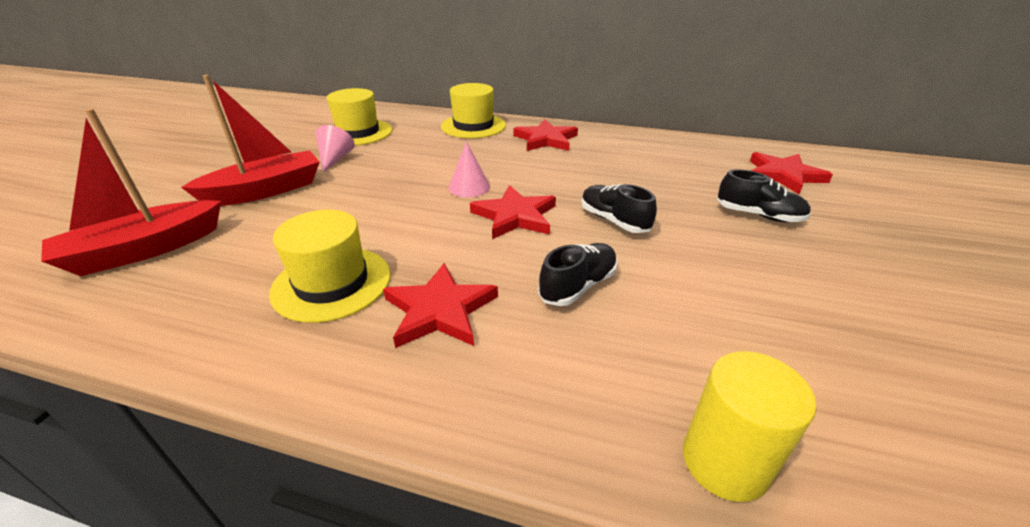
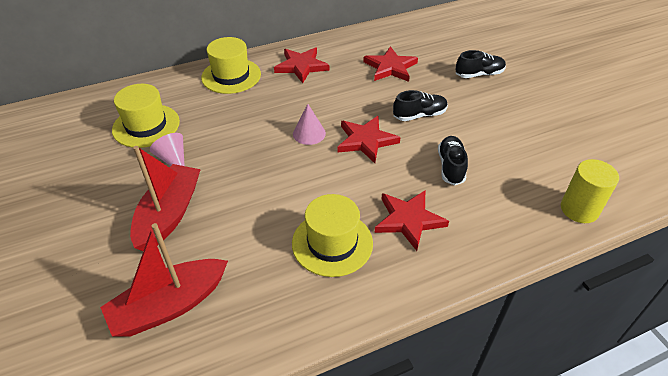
camera: 40 degrees left, 10 degrees up
red boat [41,109,221,276] -> red boat turned 45 degrees clockwise [100,223,228,337]
black shoe [581,184,657,233] -> black shoe turned 150 degrees clockwise [393,90,448,121]
red star [750,152,833,194] -> red star moved to [363,46,418,82]

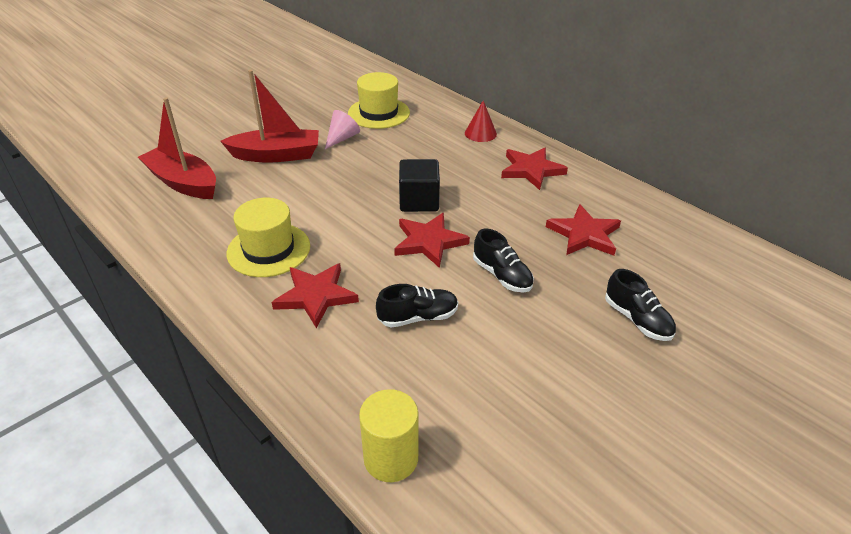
camera: 70 degrees right, 5 degrees down
yellow hat [201,37,261,94] -> red cone [465,101,497,142]
pink cone [293,104,326,145] -> black cube [399,159,440,212]

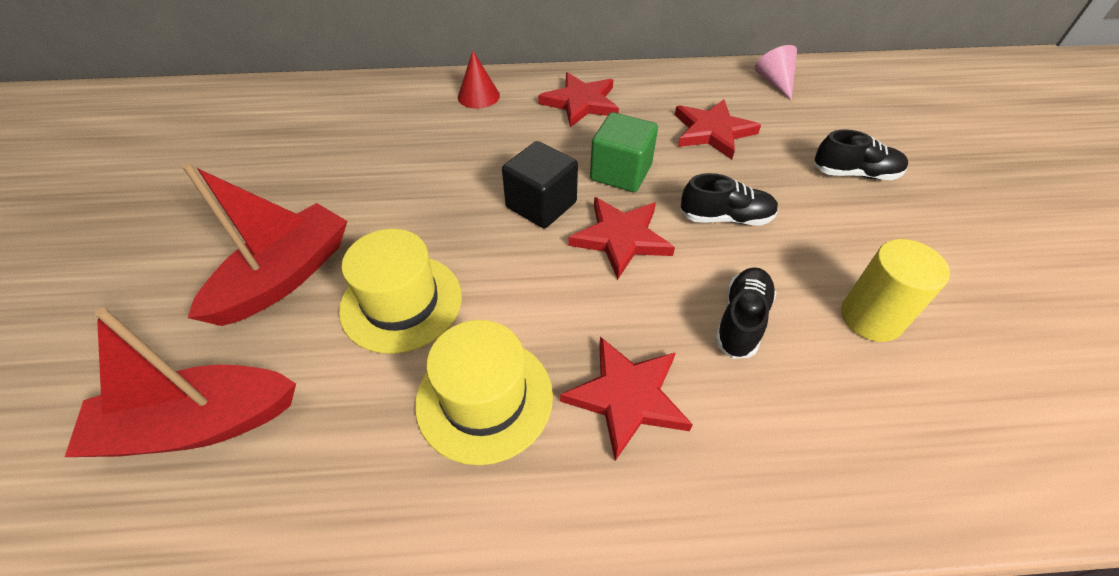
camera: 50 degrees left, 10 degrees up
pink cone [325,110,360,149] -> pink cone moved to [755,45,797,100]
yellow hat [348,72,410,129] -> yellow hat moved to [339,229,462,354]
yellow cylinder [359,389,418,482] -> yellow cylinder moved to [841,239,950,342]
none -> green cube [590,112,658,192]

